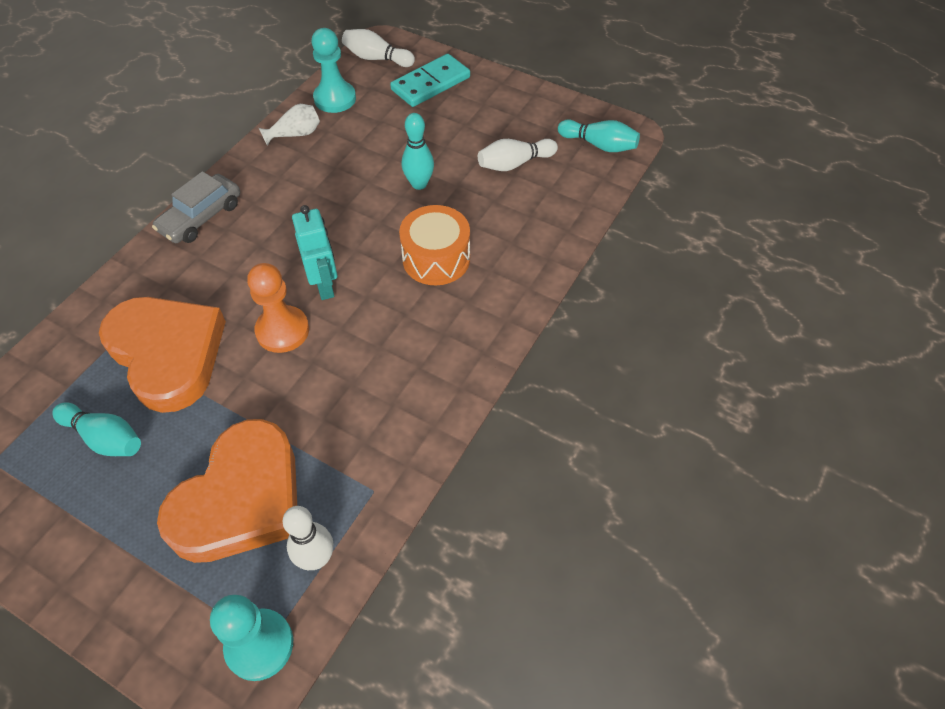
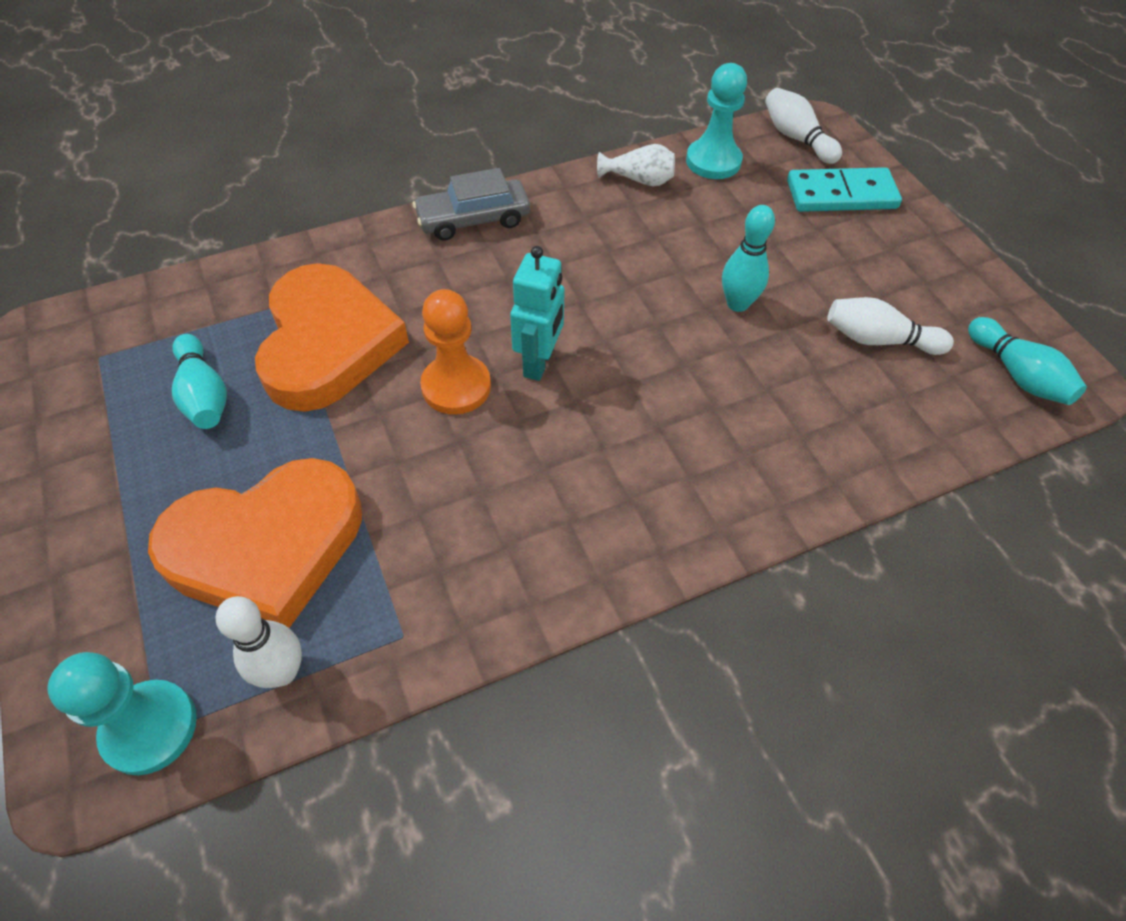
camera: 35 degrees right, 0 degrees up
orange drum [399,205,470,285] -> none

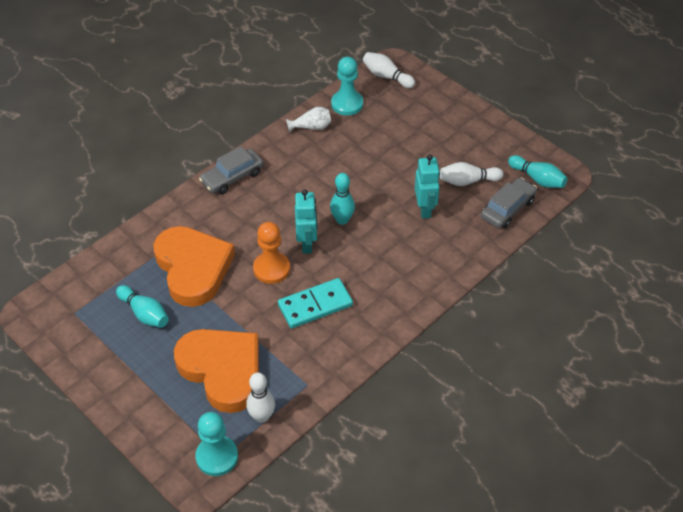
camera: 20 degrees left, 5 degrees down
orange heart [148,458,362,628] -> orange heart turned 90 degrees counterclockwise [174,329,259,413]
turquoise bowling pin [722,205,775,312] -> turquoise bowling pin moved to [330,173,355,225]
turquoise domino [787,167,902,212] -> turquoise domino moved to [278,278,353,328]
none -> turquoise robot [415,154,440,219]
none -> grey car [481,178,537,228]

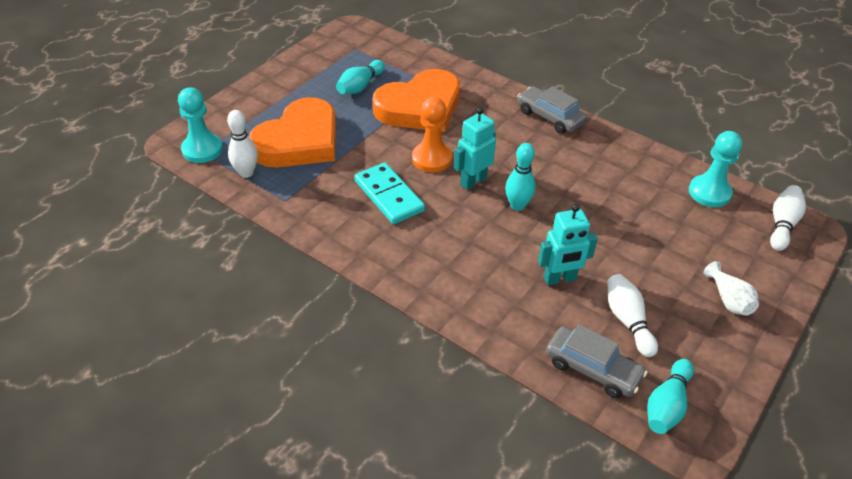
camera: 80 degrees right, 5 degrees down
white vase [286,106,331,133] -> white vase moved to [703,261,759,316]
turquoise robot [295,189,317,254] -> turquoise robot turned 150 degrees clockwise [454,107,496,190]

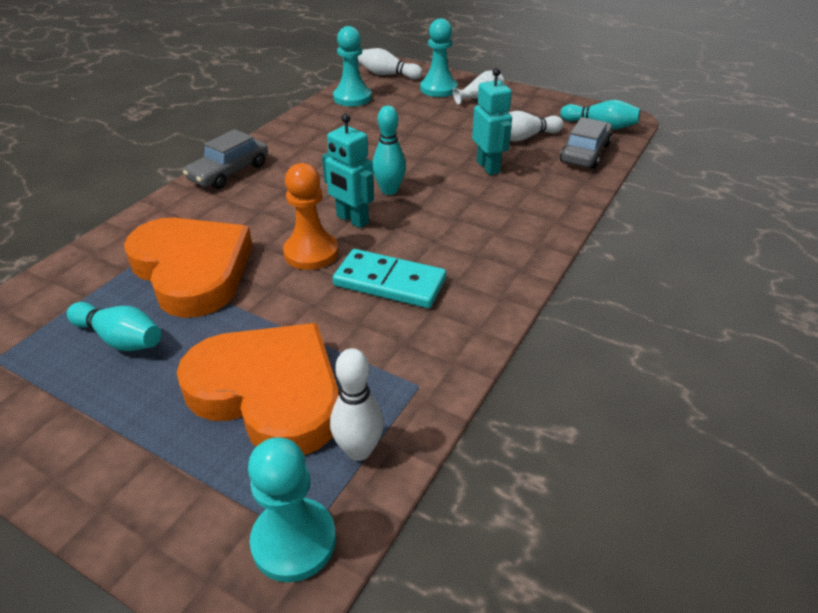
camera: 95 degrees left, 5 degrees down
turquoise domino [354,163,425,224] -> turquoise domino turned 60 degrees clockwise [333,249,446,308]
none -> turquoise pawn [420,18,457,97]

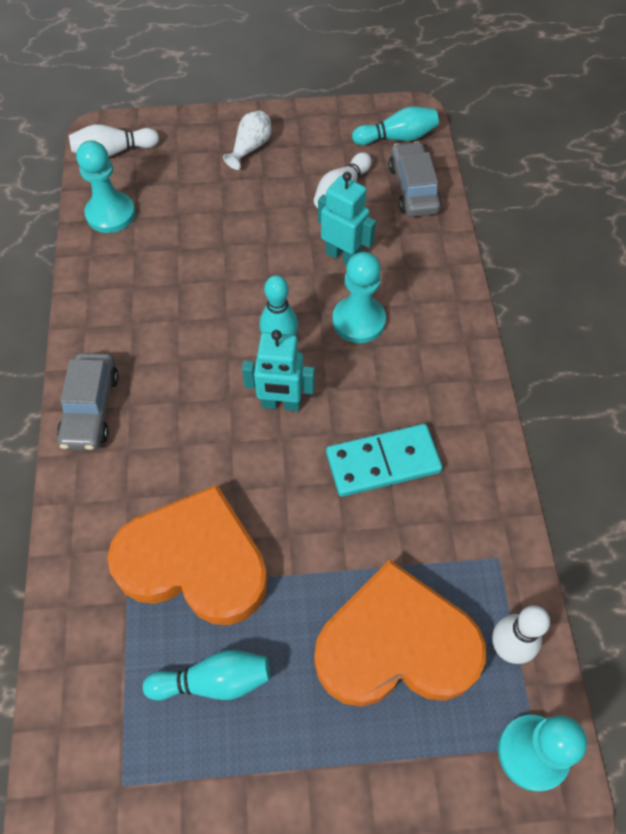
camera: 35 degrees left, 20 degrees up
orange pawn [283,163,338,270] -> none
turquoise pawn [420,18,457,97] -> turquoise pawn moved to [332,252,386,343]

